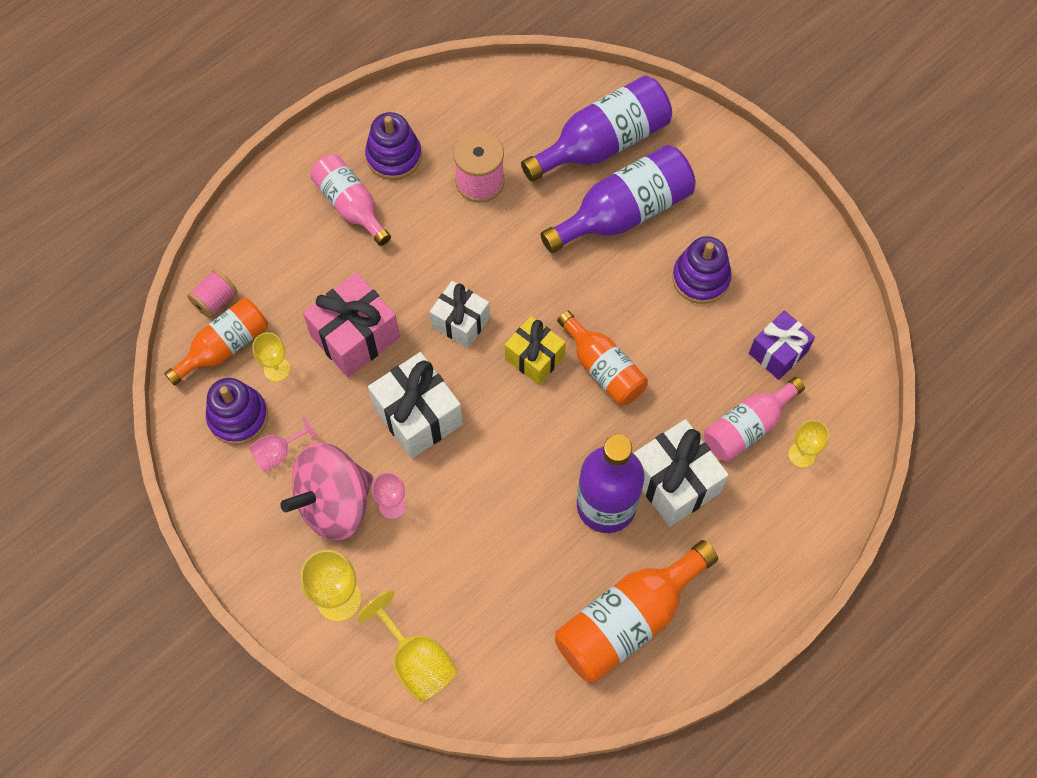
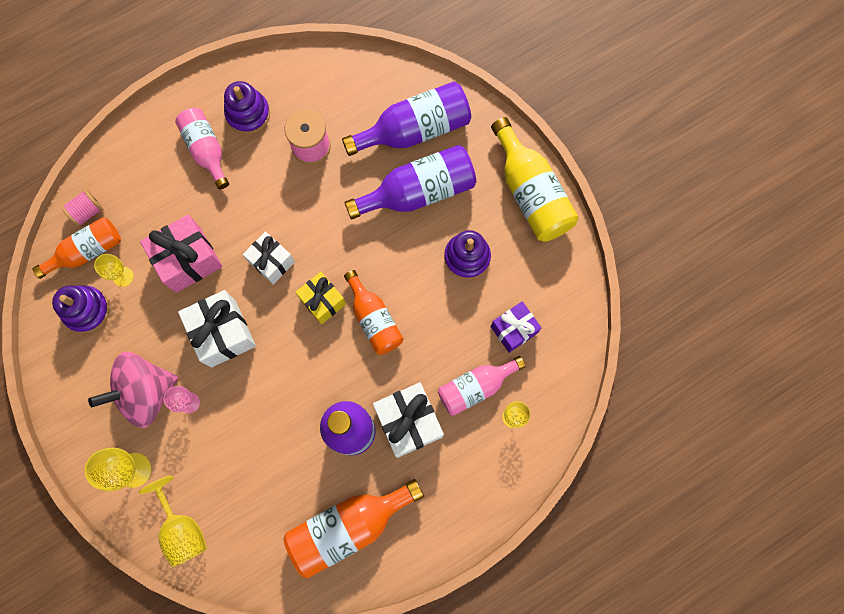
camera: 10 degrees right, 10 degrees up
pink goblet [249,417,317,471] -> none
none -> yellow bottle [491,117,579,242]

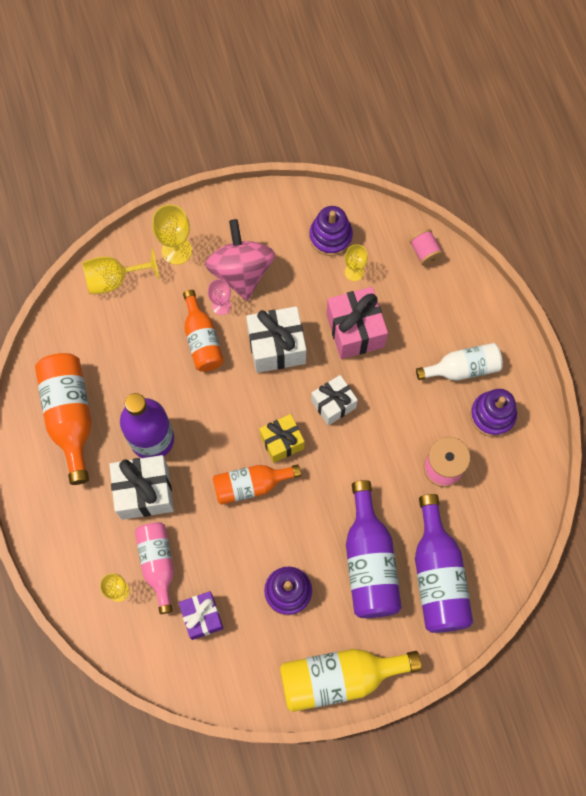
camera: 105 degrees right, 5 degrees down
orange bottle [32,217,121,279] -> orange bottle moved to [183,290,224,372]
pink bottle [175,108,229,189] -> white bottle [416,343,503,381]

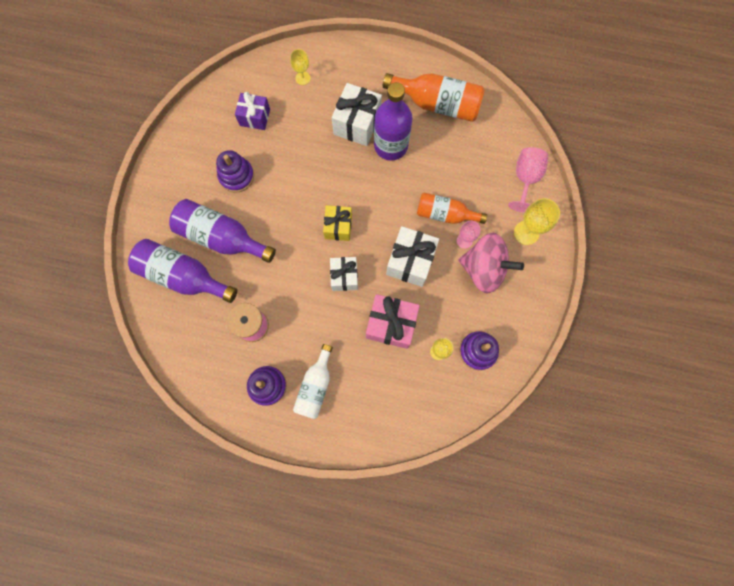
camera: 120 degrees right, 5 degrees up
yellow goblet [82,249,160,294] -> pink goblet [508,147,548,213]
pink bottle [135,522,174,614] -> none
orange bottle [213,464,301,505] -> none
yellow bottle [280,649,422,712] -> none
pink spool [409,229,444,266] -> none

